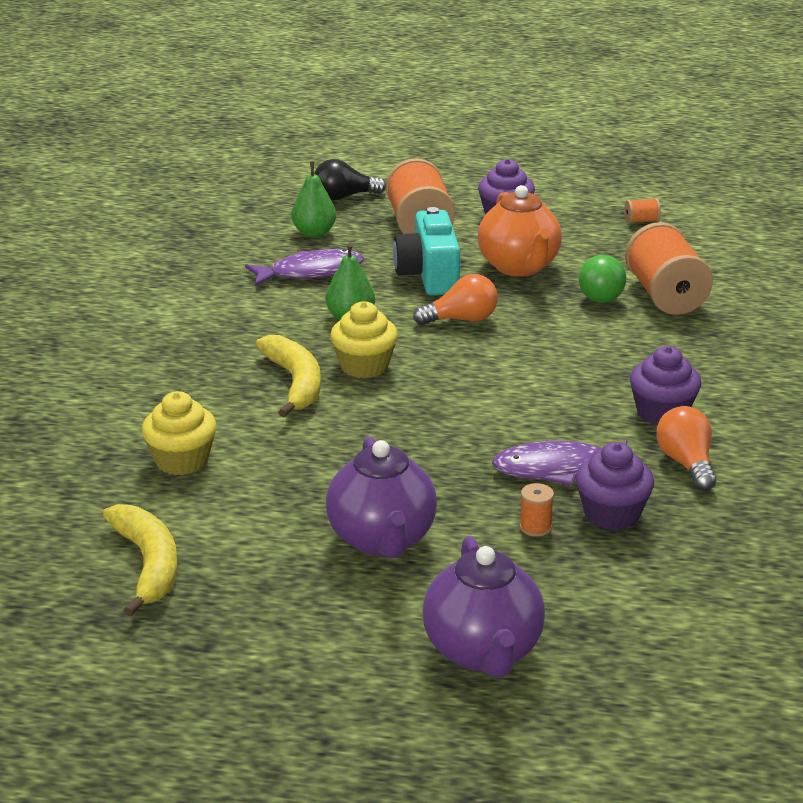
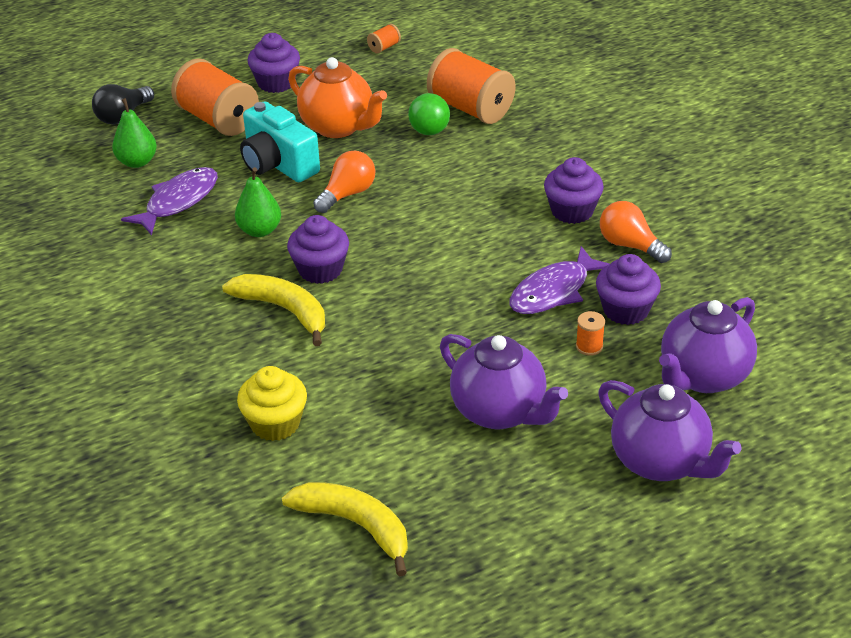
camera: 35 degrees left, 10 degrees up
yellow cupcake [330,301,398,378] -> purple cupcake [287,215,349,284]
none -> purple teapot [659,297,757,393]

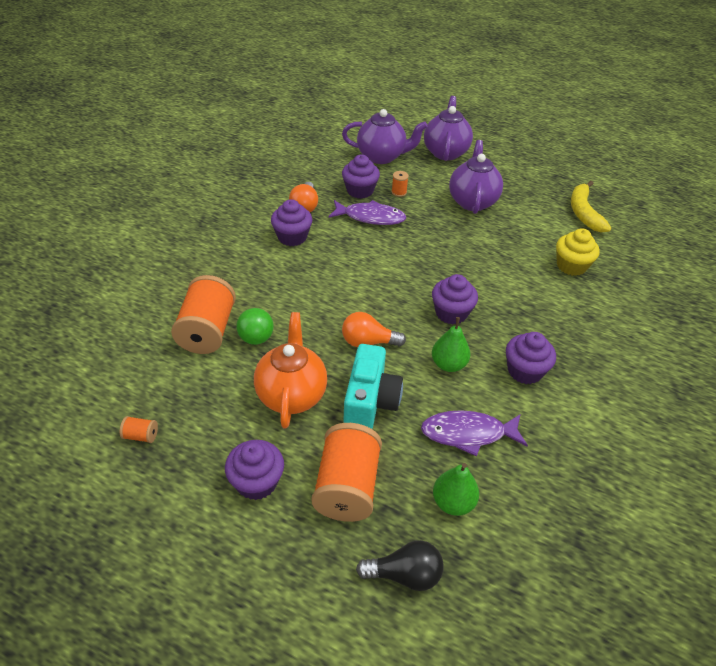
camera: 130 degrees left, 5 degrees up
yellow banana [222,274,325,346] -> none
none -> purple cupcake [506,332,556,384]

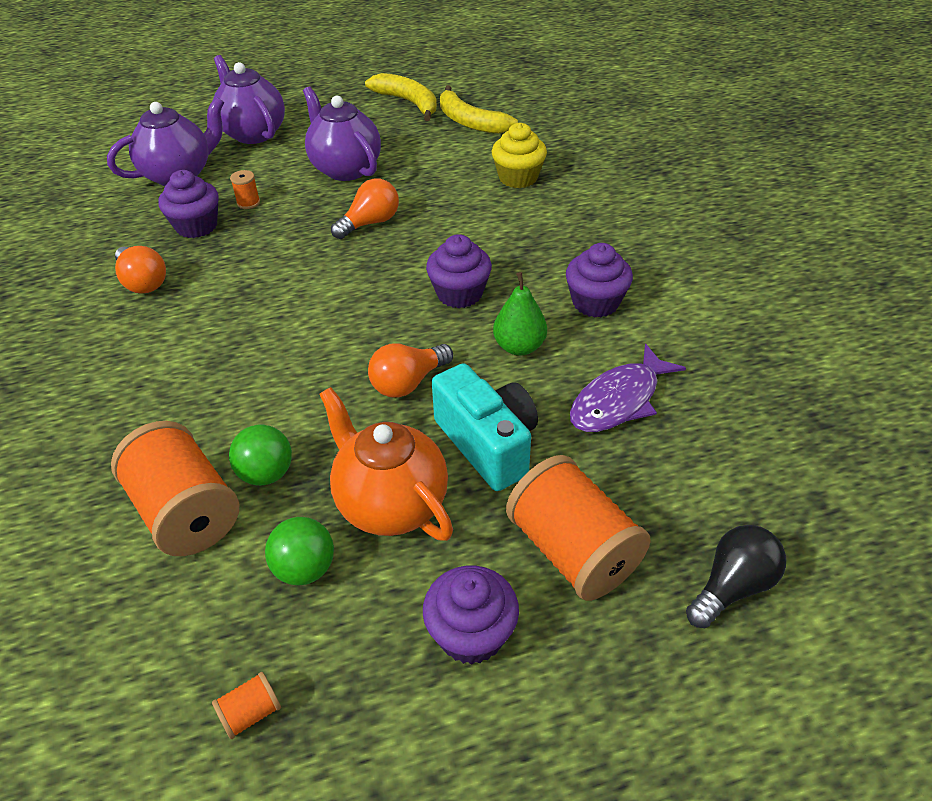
camera: 40 degrees left, 0 degrees up
purple cupcake [271,199,312,246] -> none
purple fish [328,200,406,225] -> none
green pear [433,463,479,516] -> none
none -> green ball [265,517,334,586]
none -> orange light bulb [331,178,399,239]
none -> yellow banana [365,73,437,121]

